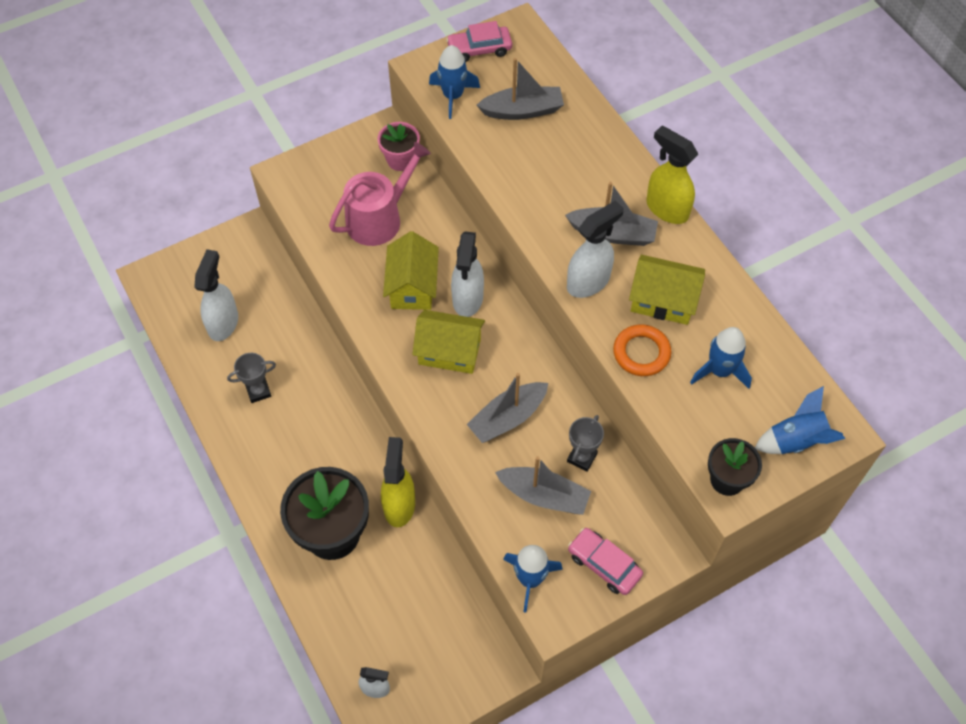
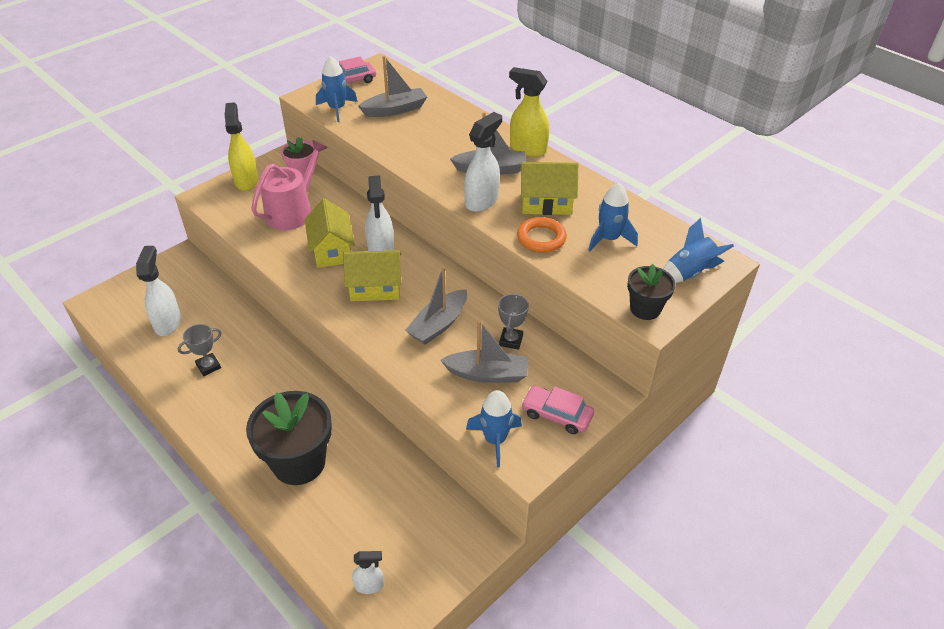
camera: 15 degrees left, 15 degrees down
yellow spray bottle [381,437,415,527] -> yellow spray bottle moved to [225,102,258,191]

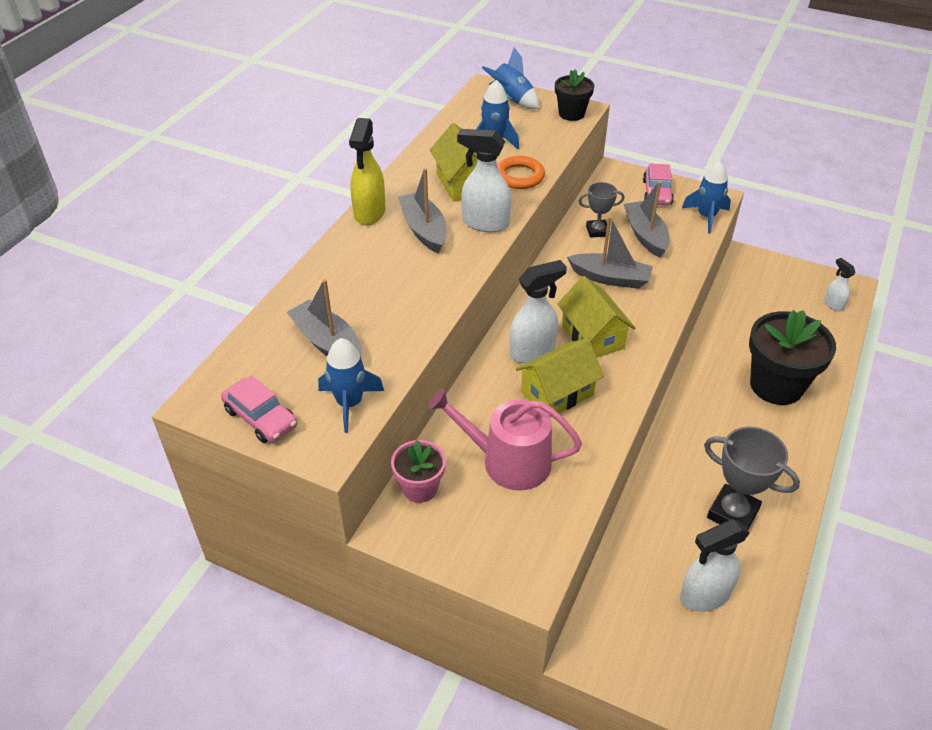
camera: 110 degrees left, 0 degrees up
grey trophy [178,324,222,376] -> grey trophy [704,427,800,530], size x1.69
yellow spray bottle [225,102,258,191] -> none

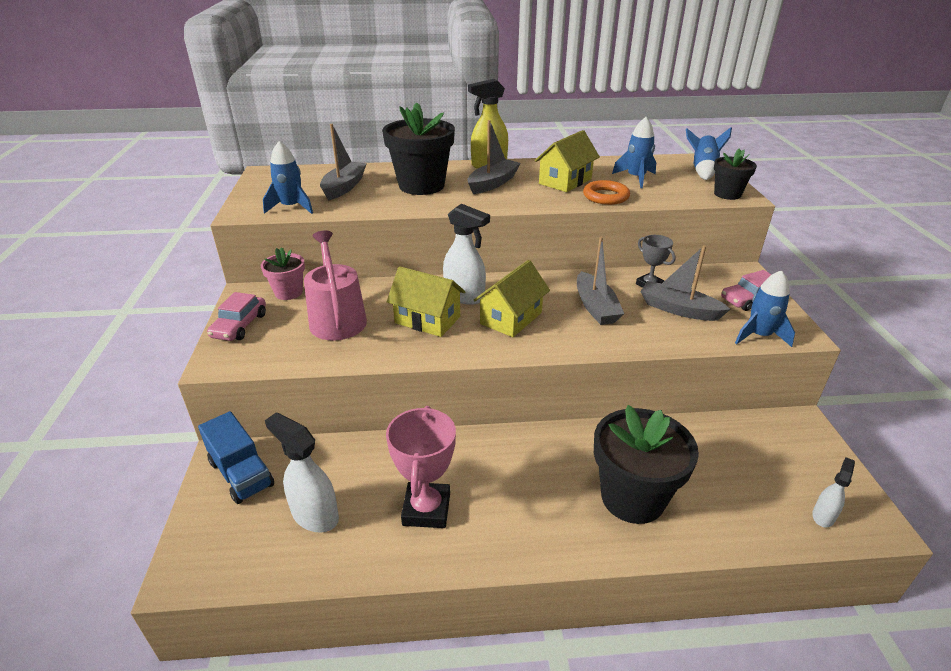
camera: 60 degrees right, 10 degrees down
pink car [221,375,298,443] -> pink car moved to [207,292,266,341]
white spray bottle [457,129,511,232] -> none
grey boat [624,181,669,257] -> grey boat turned 105 degrees counterclockwise [640,245,731,321]
grey trophy [704,427,800,530] -> pink trophy [386,406,456,528]
none -> blue truck [198,411,274,504]
none -> black flower pot [382,102,455,195]

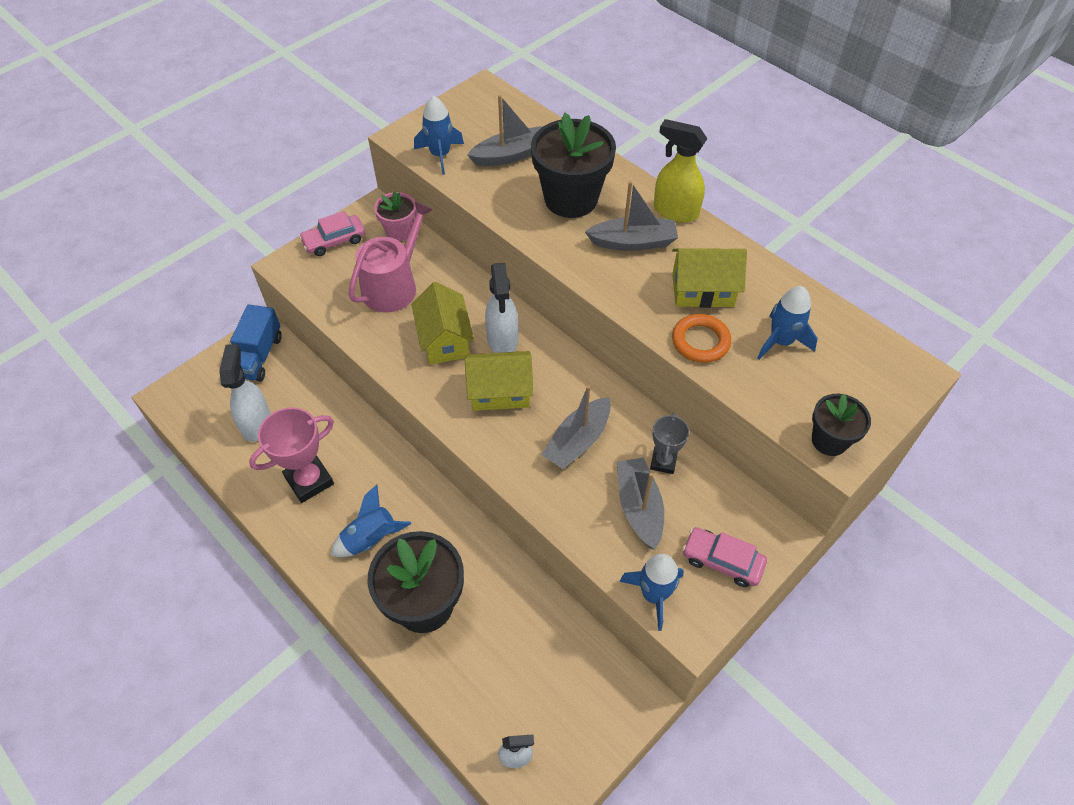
camera: 50 degrees right, 20 degrees up
blue rocket [686,127,732,180] -> blue rocket moved to [331,484,411,557]

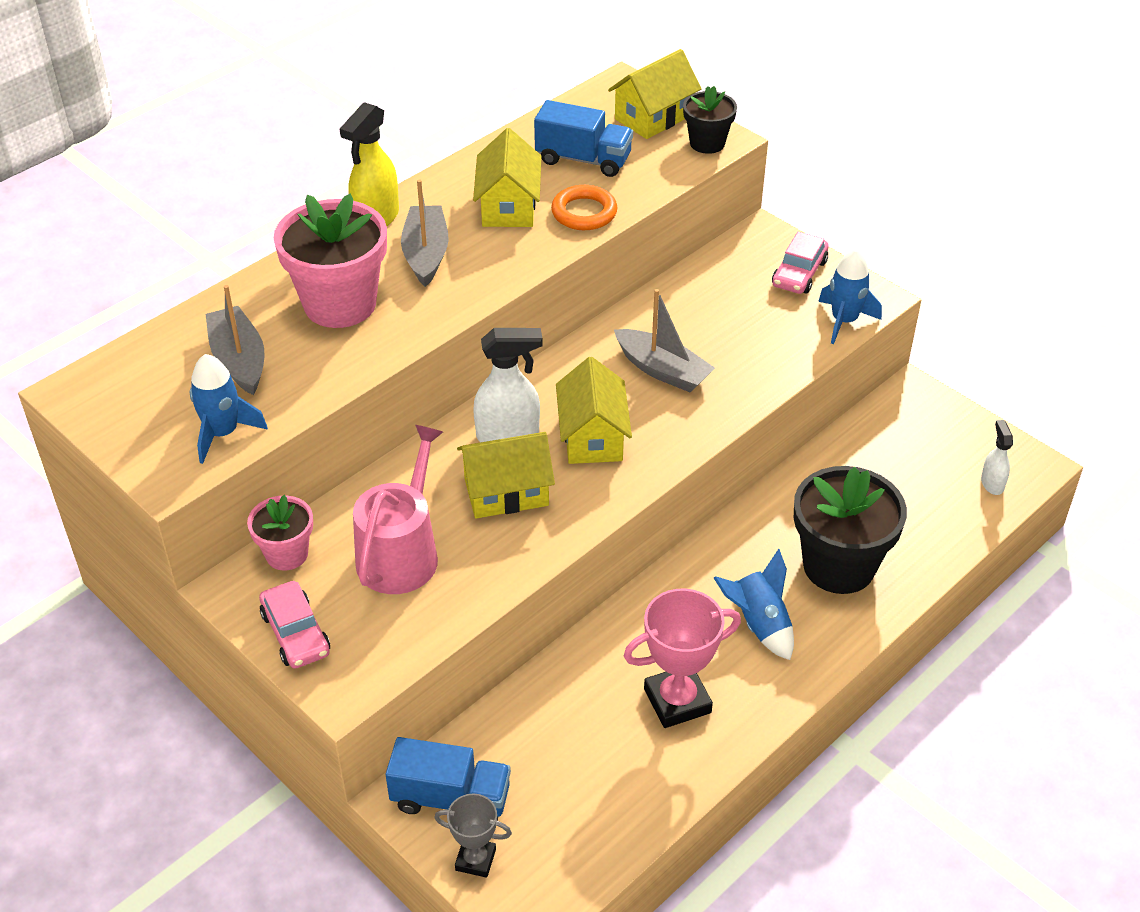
camera: 90 degrees left, 10 degrees down
white spray bottle [219,344,271,442] -> none
pink trophy [249,407,334,503] -> pink trophy turned 75 degrees counterclockwise [624,588,741,728]
pink watering can [348,201,433,312] -> pink watering can turned 75 degrees clockwise [353,425,443,594]
black flower pot [531,113,616,218] -> pink flower pot [274,194,387,328]
grey boat [617,457,664,550] -> none
grey trophy [650,412,689,474] -> grey trophy moved to [434,793,512,878]
blue rocket [757,286,818,360] -> blue truck [534,100,633,177]
none -> yellow house [608,49,702,139]

